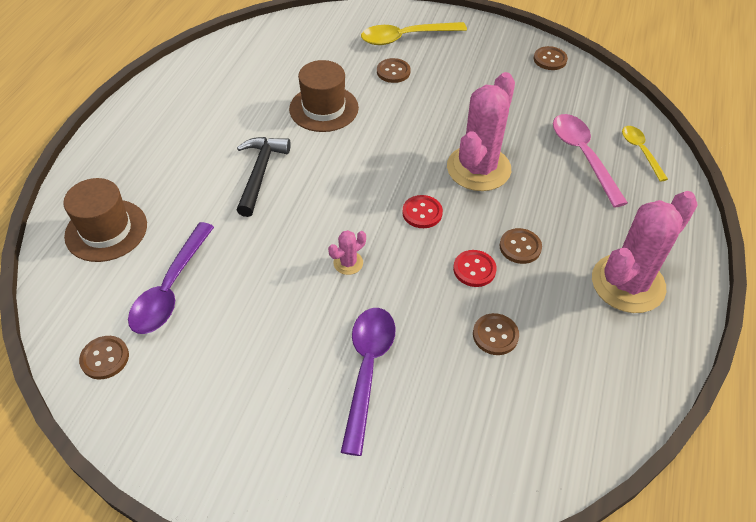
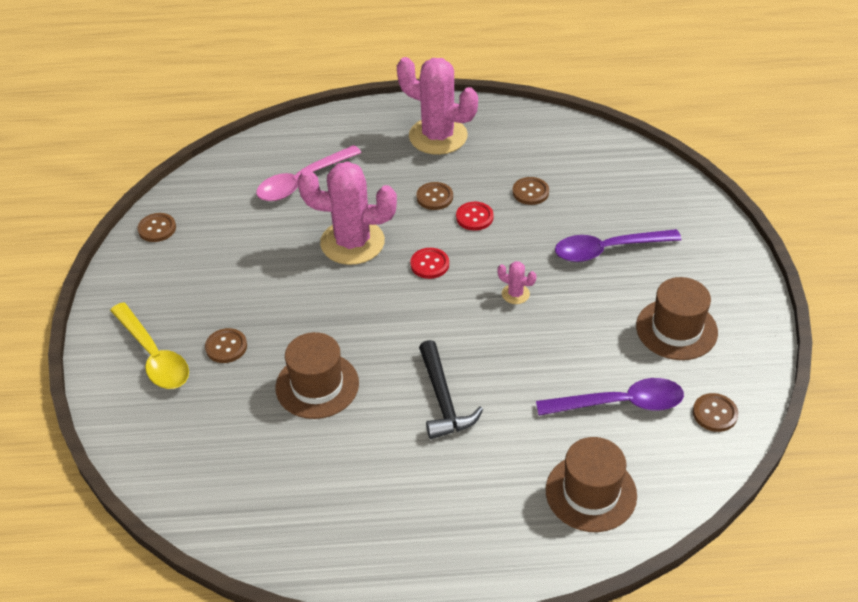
camera: 110 degrees left, 5 degrees down
black hammer [237,137,291,217] -> black hammer turned 90 degrees counterclockwise [419,340,483,439]
yellow spoon [622,126,668,182] -> none
none -> brown hat [636,277,718,360]

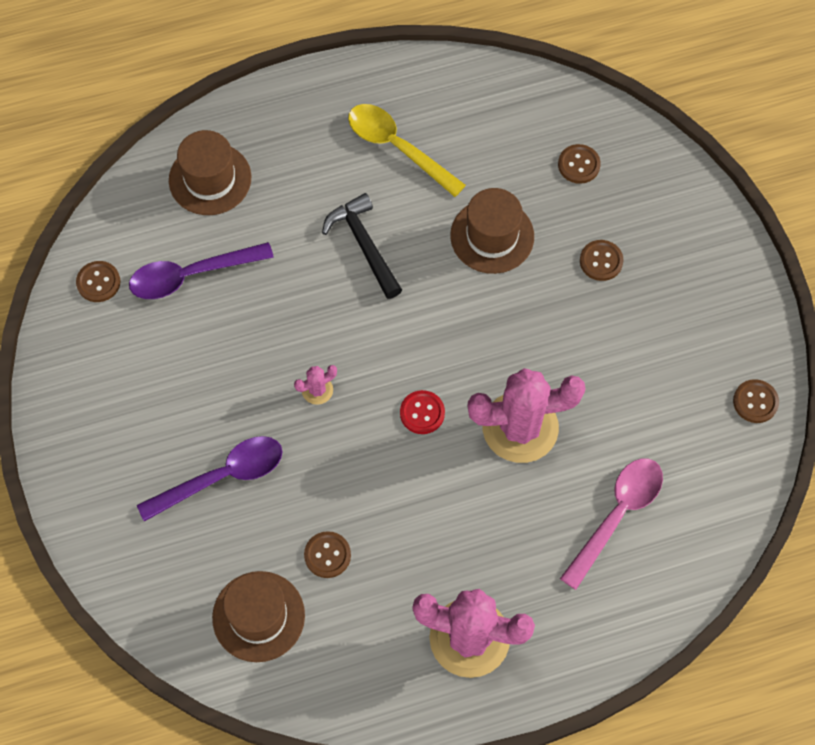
camera: 165 degrees right, 20 degrees up
yellow spoon [110,302,189,389] -> yellow spoon moved to [348,104,466,197]
brown button [416,182,453,210] -> brown button moved to [558,144,601,184]
red button [456,202,494,231] -> none
pink cactus [497,261,536,304] -> pink cactus turned 45 degrees counterclockwise [294,365,337,405]
brown hat [636,277,718,360] -> brown hat moved to [212,571,305,662]

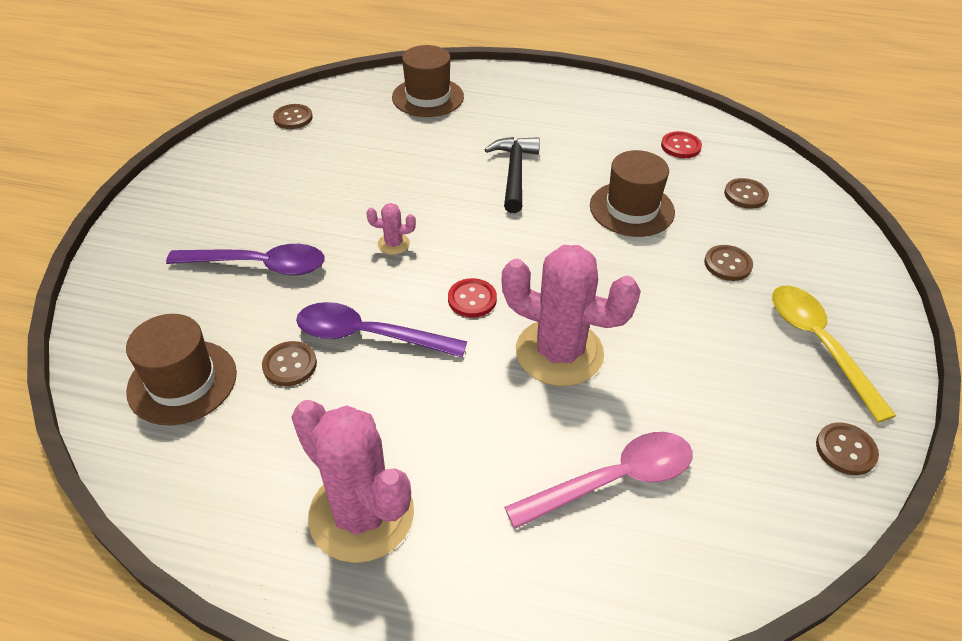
camera: 30 degrees right, 20 degrees down
purple spoon [129,242,274,299] -> purple spoon moved to [296,302,467,358]
yellow spoon [348,104,466,197] -> yellow spoon moved to [772,285,896,423]
none -> red button [661,131,702,158]

